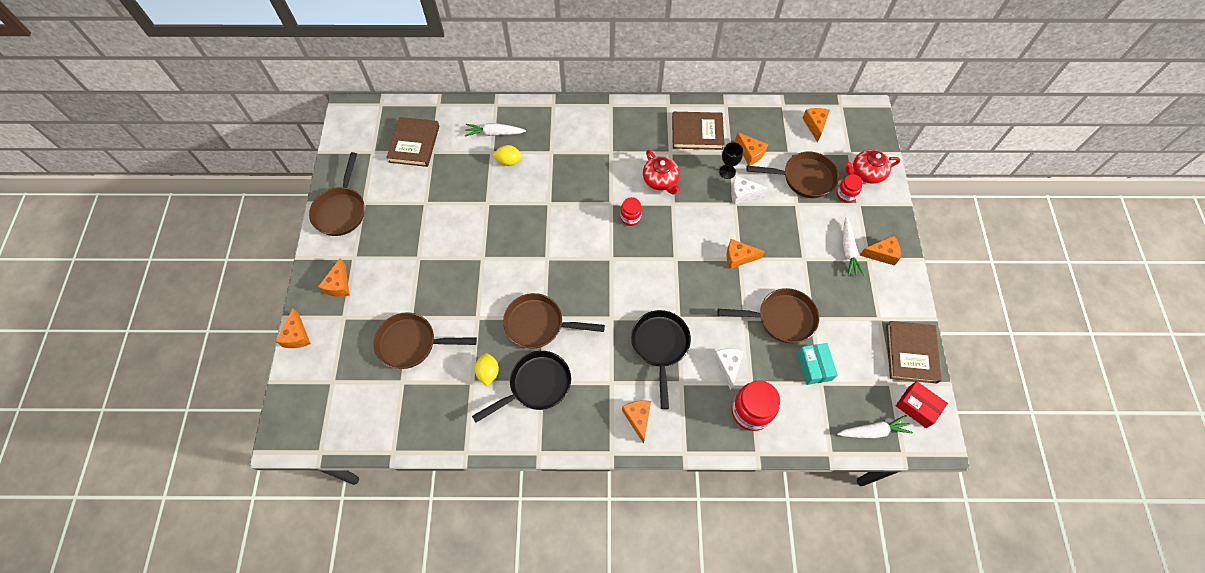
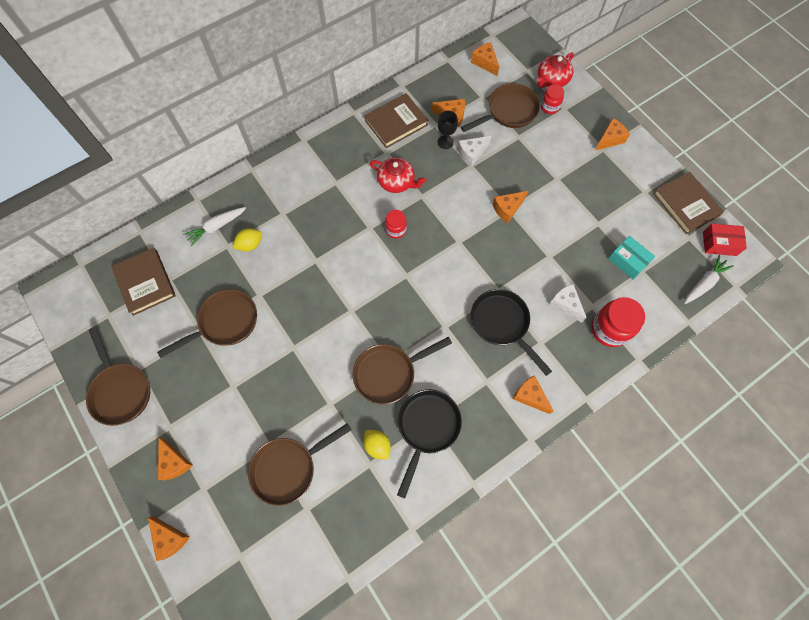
camera: 35 degrees left, 5 degrees up
brown pan [718,288,819,343] -> brown pan moved to [157,289,257,358]
white carrot [843,217,865,276] -> none

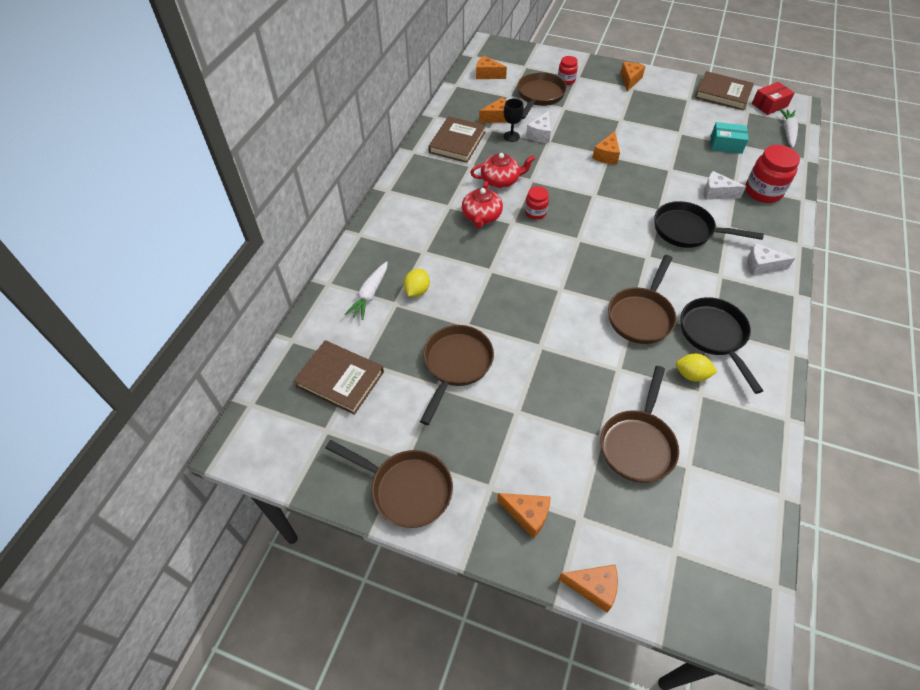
camera: 35 degrees left, 15 degrees down
orange cheese [513,375,554,414] -> white cheese [747,243,795,276]
red teapot [537,52,574,88] -> red teapot moved to [462,181,503,229]

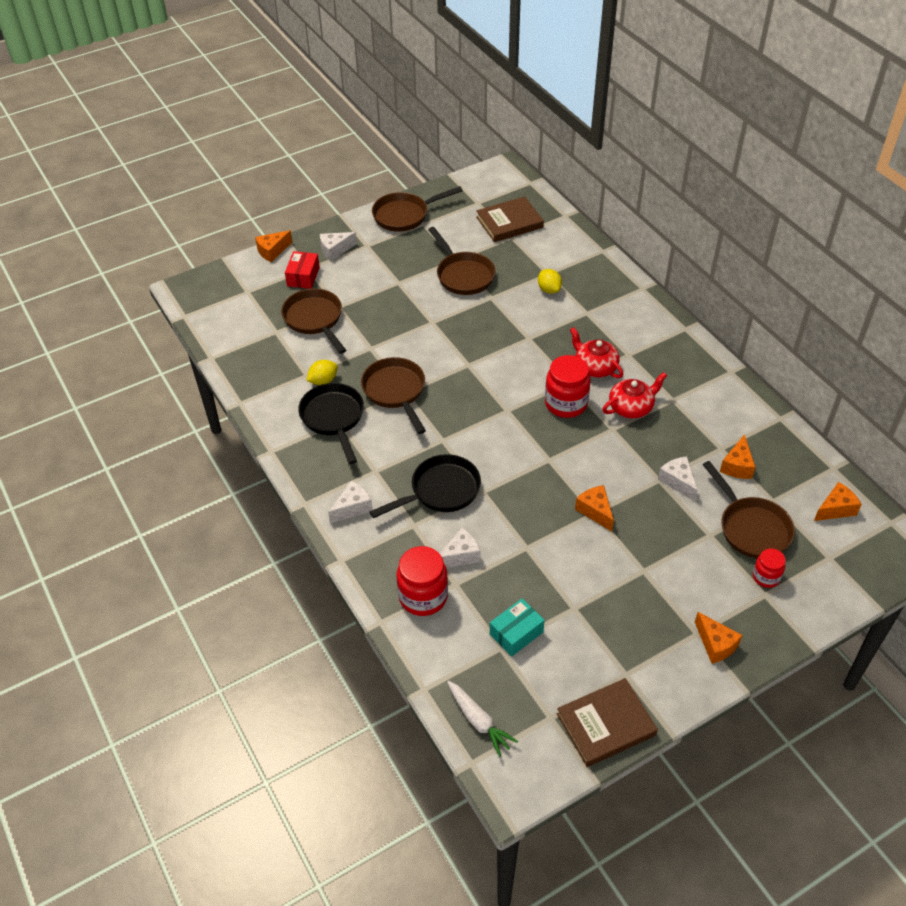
camera: 130 degrees right, 5 degrees down
white carrot [345,261,388,320] -> none
brown book [428,116,486,163] -> none
red teapot [470,153,535,188] -> red teapot turned 150 degrees counterclockwise [602,372,667,419]
orange cheese [497,493,551,538] -> white cheese [320,232,357,261]
black goblet [503,99,524,142] -> none
red jar [525,186,549,220] -> red jar [545,355,590,418], size x1.75
black pan [681,297,763,394] -> black pan turned 135 degrees counterclockwise [298,383,364,464]
red box [752,82,794,115] -> red box moved to [285,251,320,289]

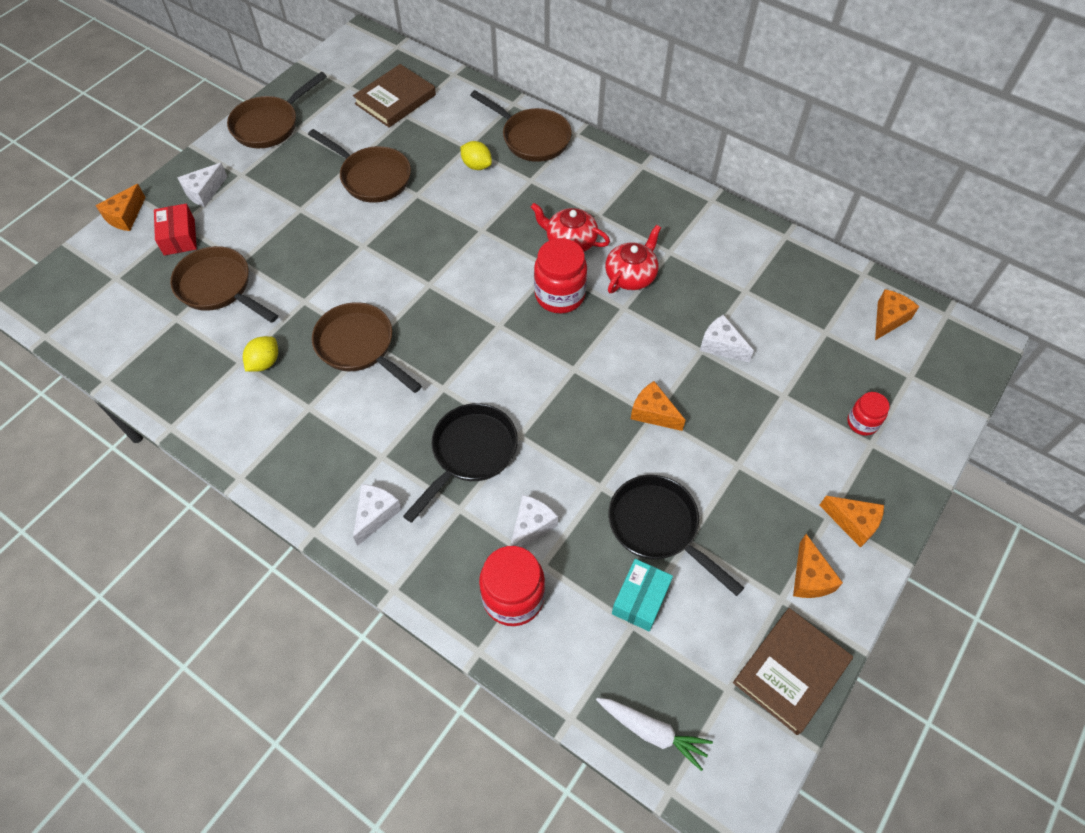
camera: 25 degrees left, 10 degrees up
black pan [298,383,364,464] -> black pan moved to [608,475,744,596]
brown pan [703,461,795,558] -> brown pan moved to [470,90,572,162]
orange cheese [720,434,755,479] -> orange cheese moved to [793,534,843,598]

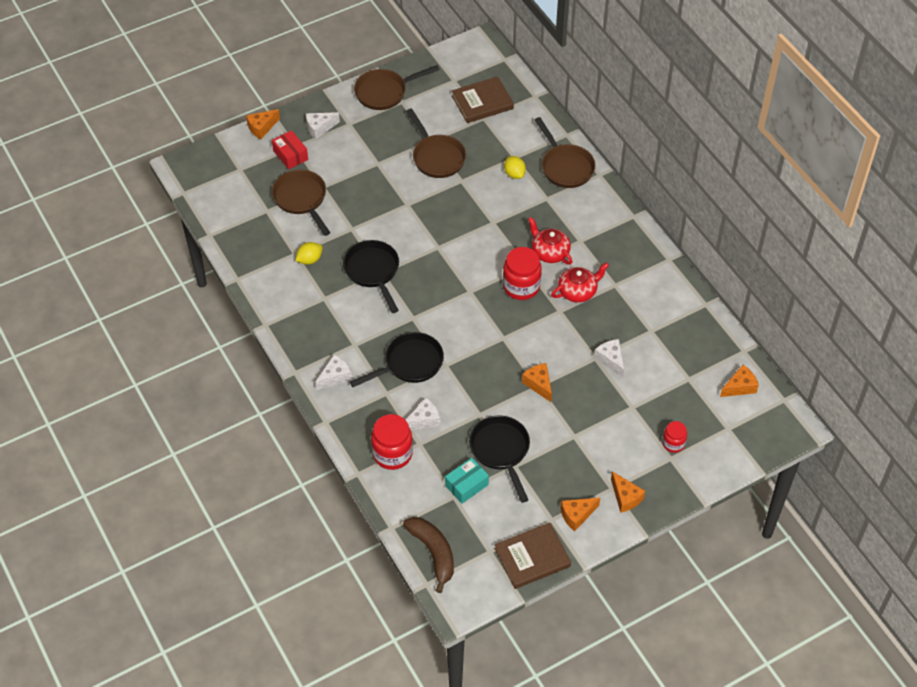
camera: 25 degrees right, 5 degrees down
red box [154,204,197,256] -> red box turned 45 degrees counterclockwise [272,130,308,169]
brown pan [312,302,422,393] -> black pan [343,240,399,313]
white carrot [596,698,713,771] -> brown banana [403,517,454,593]
orange cheese [793,534,843,598] -> orange cheese turned 45 degrees clockwise [561,498,600,532]

